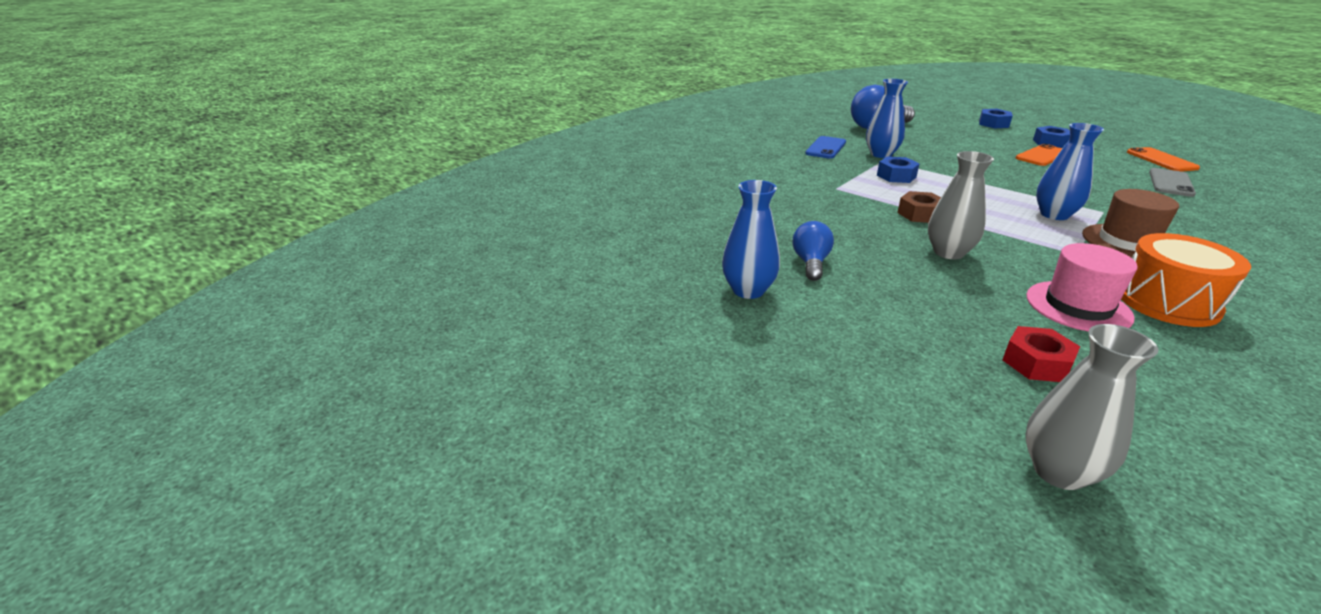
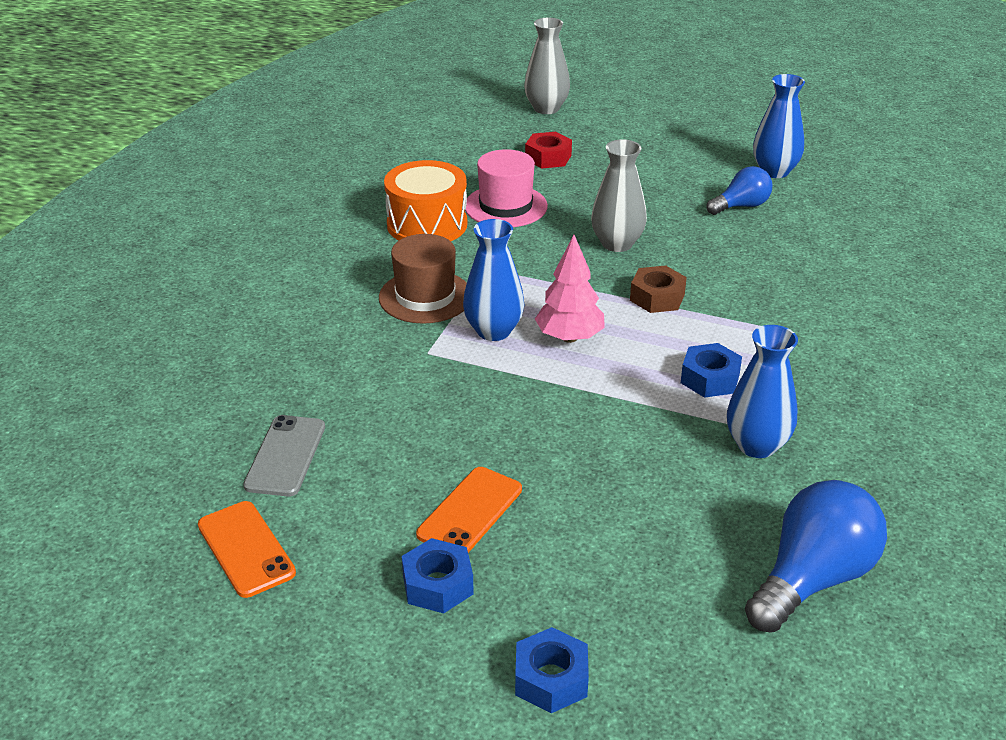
camera: 160 degrees right, 5 degrees up
blue light bulb [793,221,834,281] -> blue light bulb turned 105 degrees counterclockwise [706,166,772,215]
blue phone [805,136,846,159] -> none
none -> pink tree [535,235,605,343]

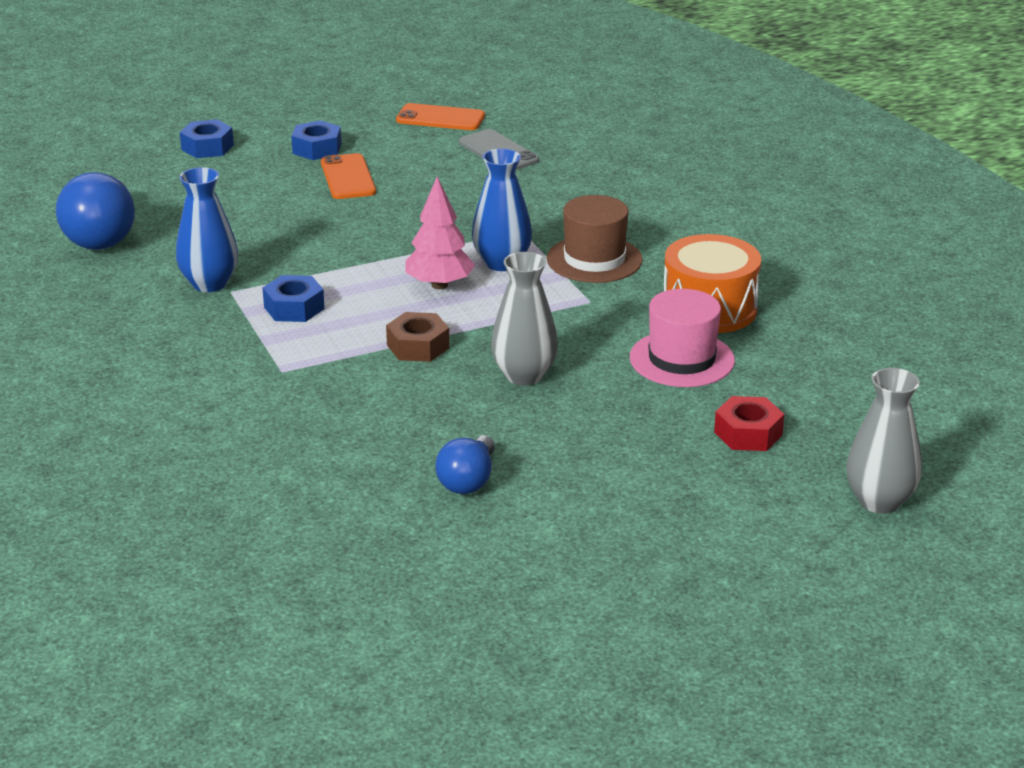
camera: 135 degrees right, 5 degrees down
blue vase [753,74,805,178] -> none

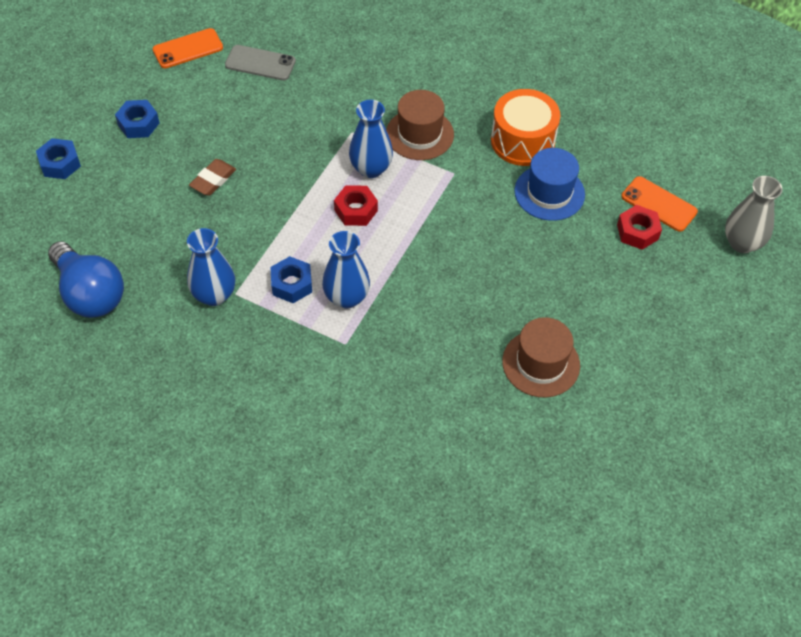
camera: 40 degrees left, 25 degrees up
orange phone [321,153,376,199] -> orange phone moved to [621,176,698,232]
brown nut [386,312,450,362] -> none
pink tree [405,176,475,289] -> red nut [334,185,378,226]
blue light bulb [435,435,495,494] -> brown hat [502,317,580,397]
grey vase [491,252,558,386] -> none
pink hat [630,289,735,387] -> blue hat [515,148,585,221]
none -> brown eraser [189,159,236,196]
none -> blue vase [322,231,370,309]

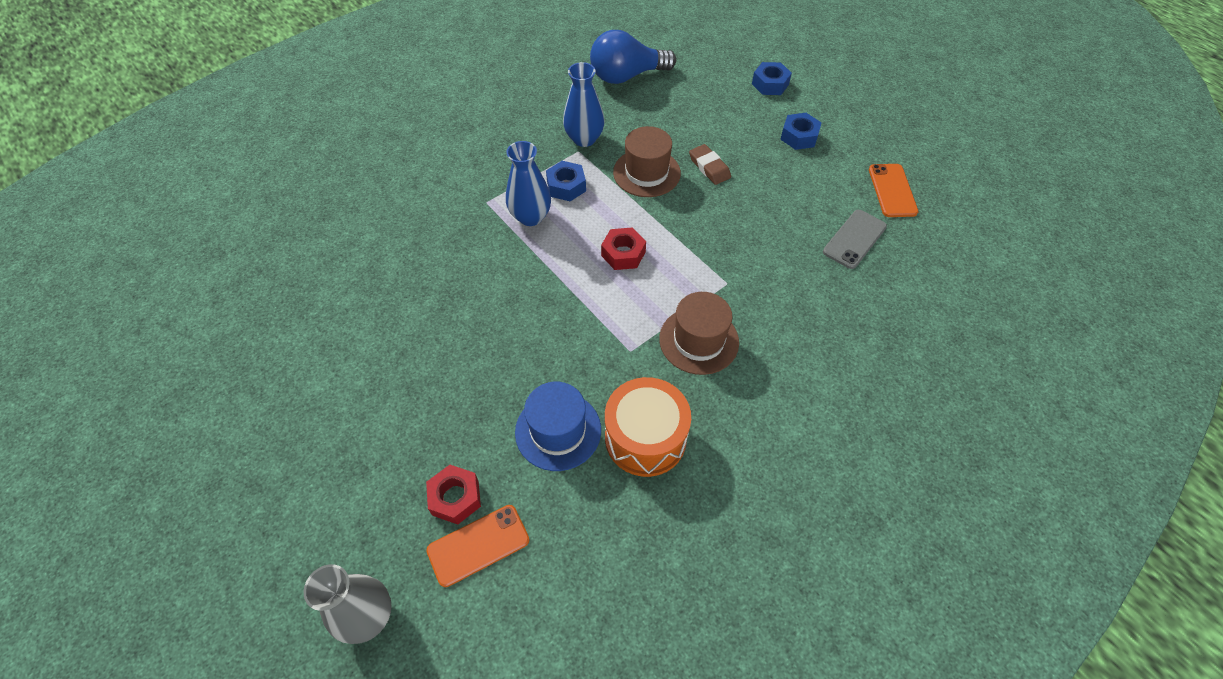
camera: 115 degrees right, 0 degrees up
blue vase [349,100,393,178] -> none
brown hat [502,317,580,397] -> brown hat moved to [613,126,681,197]

